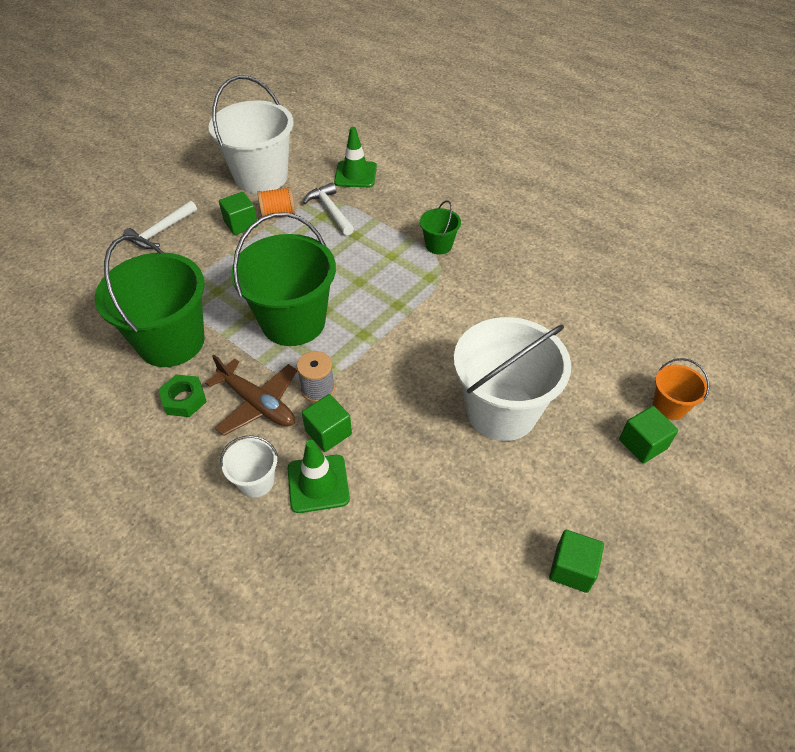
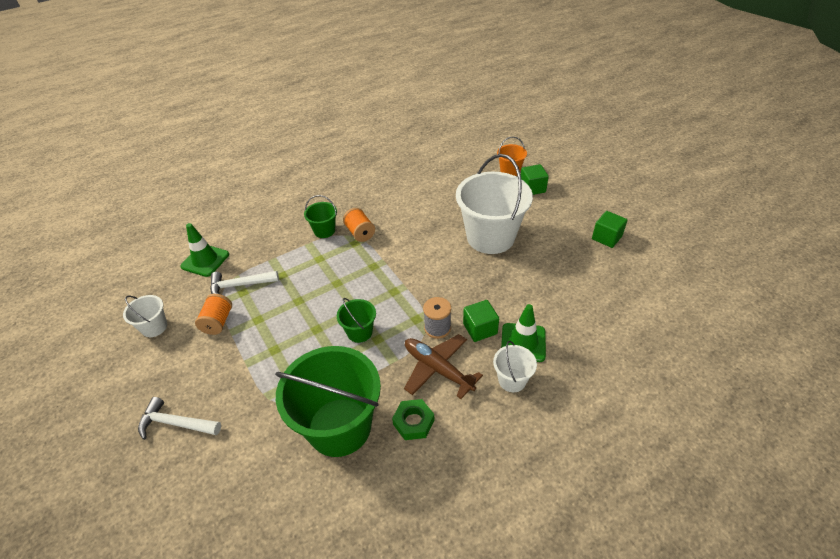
camera: 70 degrees left, 5 degrees down
white hammer [123,200,197,249] -> white hammer turned 135 degrees clockwise [138,397,221,440]
brown plane [205,355,297,436] -> brown plane turned 105 degrees counterclockwise [404,334,483,399]
white bucket [209,76,294,194] -> white bucket [123,295,167,337], size x0.46
green cube [219,192,258,235] -> none
green bucket [231,212,336,346] -> green bucket [337,298,376,343], size x0.46
none -> orange spool [343,208,375,242]

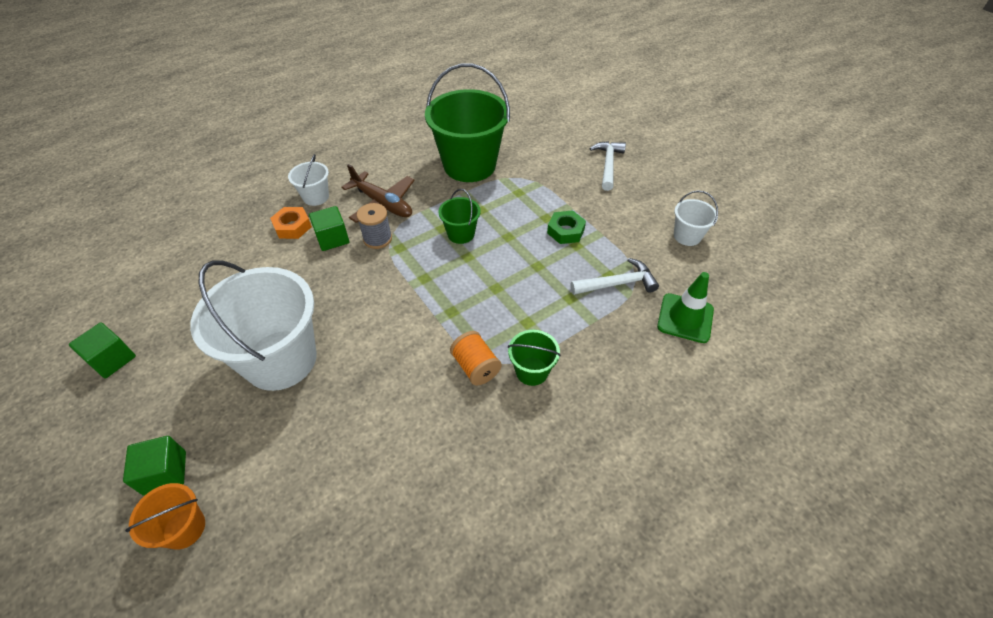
camera: 175 degrees right, 5 degrees up
white hammer [138,397,221,440] -> white hammer turned 90 degrees counterclockwise [590,141,626,191]
orange spool [195,294,232,335] -> none
green nut [392,399,434,440] -> green nut moved to [547,210,586,244]
green traffic cone [501,304,546,362] -> orange nut [270,207,312,239]

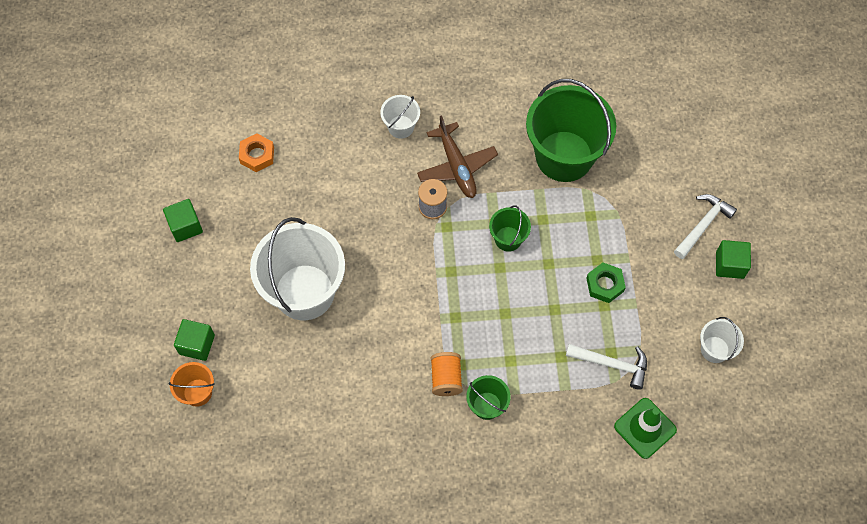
camera: 30 degrees right, 15 degrees up
orange nut [270,207,312,239] -> orange nut moved to [239,134,274,172]
green cube [309,206,349,251] -> green cube moved to [716,240,751,279]

